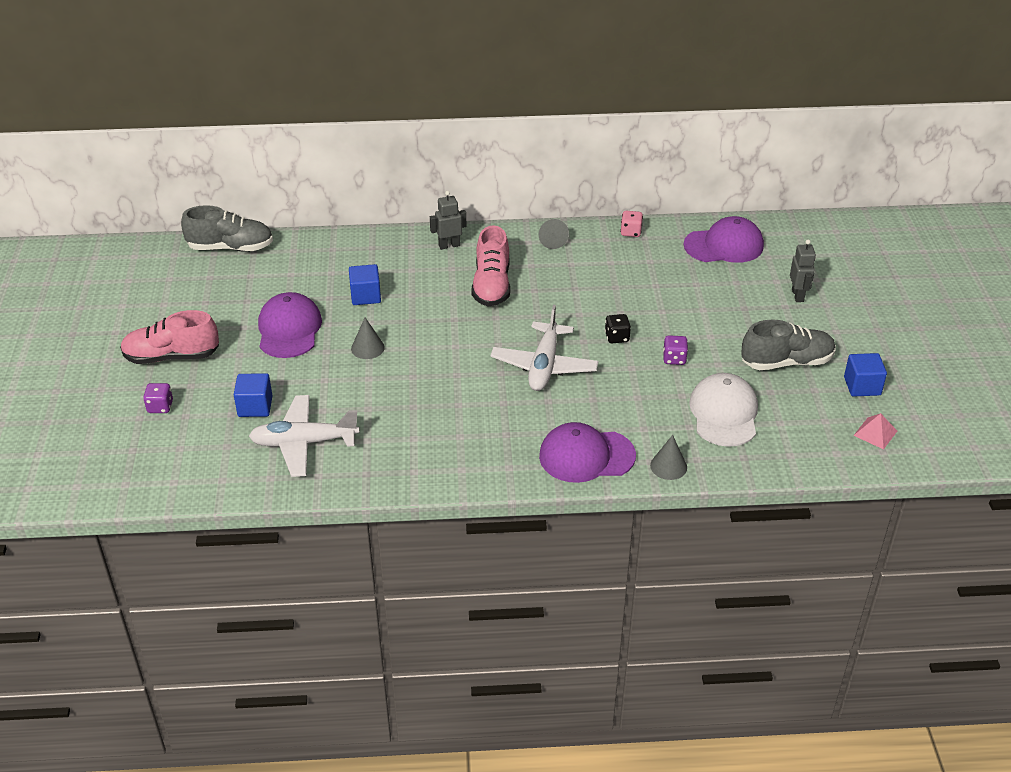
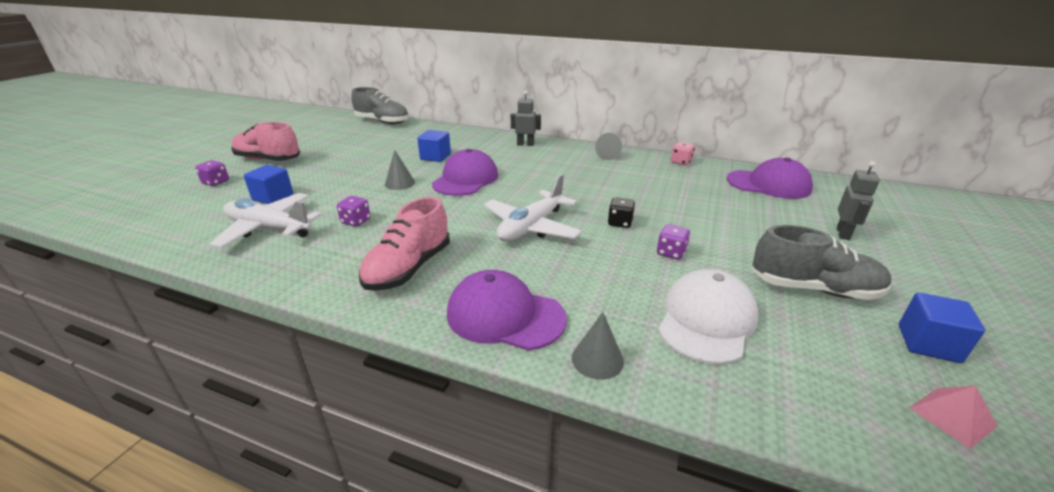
camera: 25 degrees right, 10 degrees down
purple cap [258,292,322,358] -> purple cap moved to [432,149,498,196]
pink shoe [471,225,510,307] -> pink shoe moved to [359,197,450,291]
none -> purple dice [337,196,371,227]

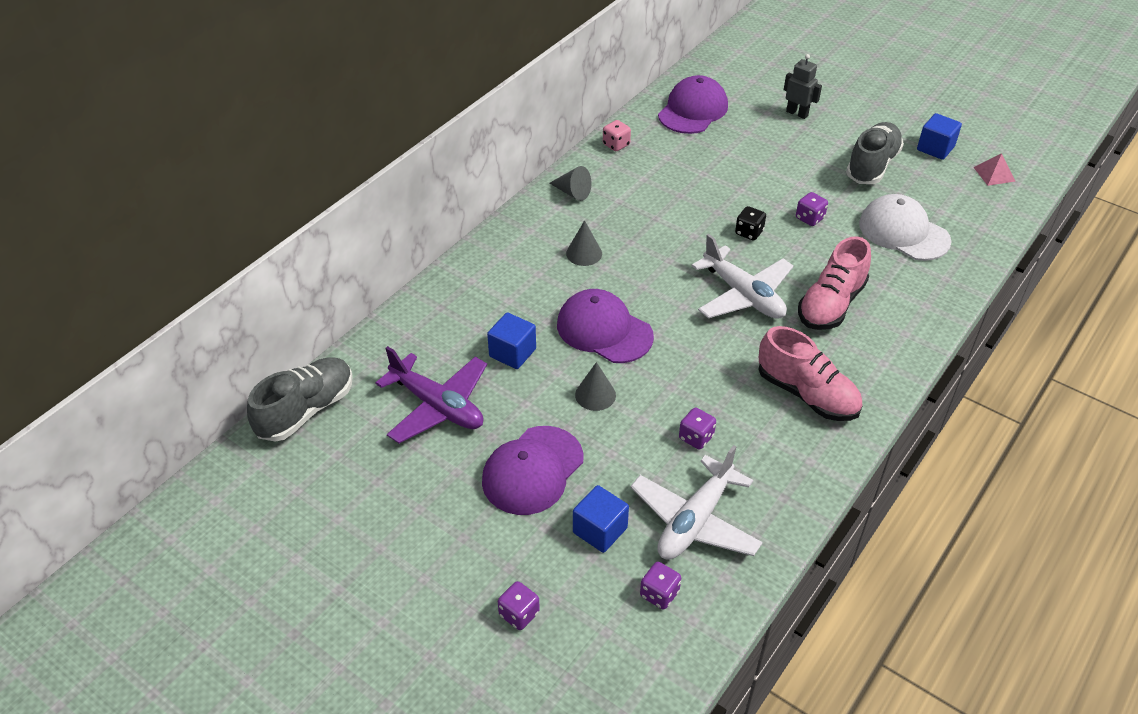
camera: 75 degrees left, 15 degrees up
pink shoe [231,122,300,161] -> pink shoe moved to [798,236,871,330]
purple cap [447,270,567,351] -> purple cap moved to [482,426,583,515]
grey robot [511,91,541,146] -> none
grey cone [572,312,624,380] -> grey cone moved to [566,220,602,266]
none -> purple plane [376,346,487,443]
none -> purple dice [640,562,681,610]

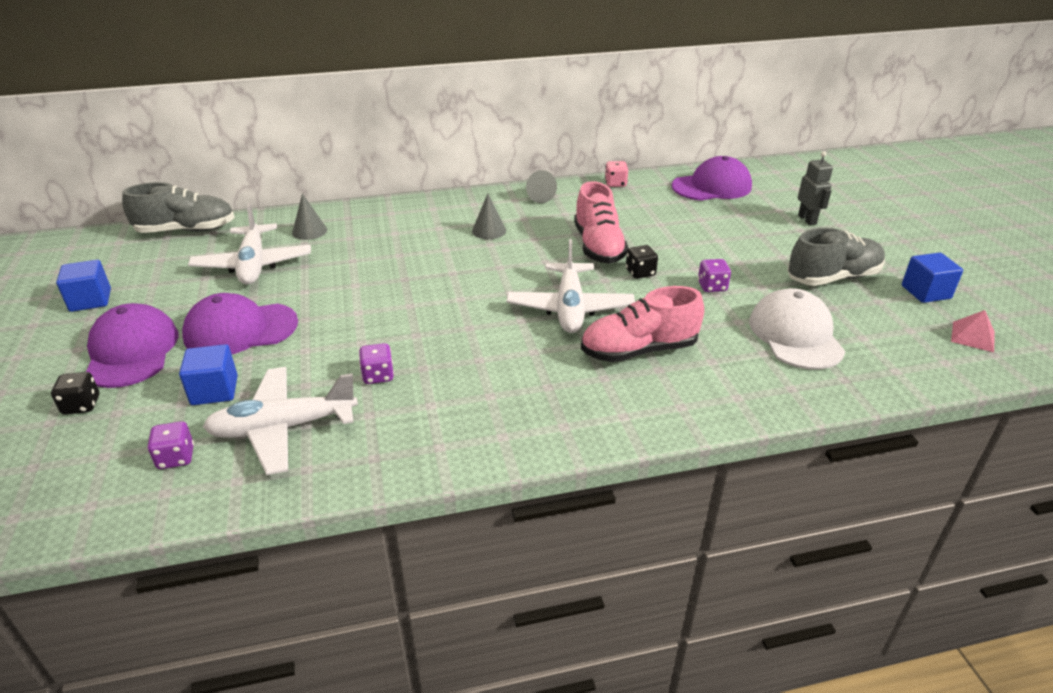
camera: 40 degrees right, 10 degrees down
purple plane [376,346,487,443] -> white plane [188,203,311,284]
blue cube [487,312,536,369] -> blue cube moved to [56,260,111,312]
purple dice [498,581,540,630] -> black dice [51,372,99,415]
purple cap [557,289,654,363] -> purple cap moved to [86,303,178,388]
grey cone [575,362,616,411] -> grey cone moved to [292,194,327,240]
pink shoe [758,326,862,421] -> pink shoe moved to [574,181,628,264]

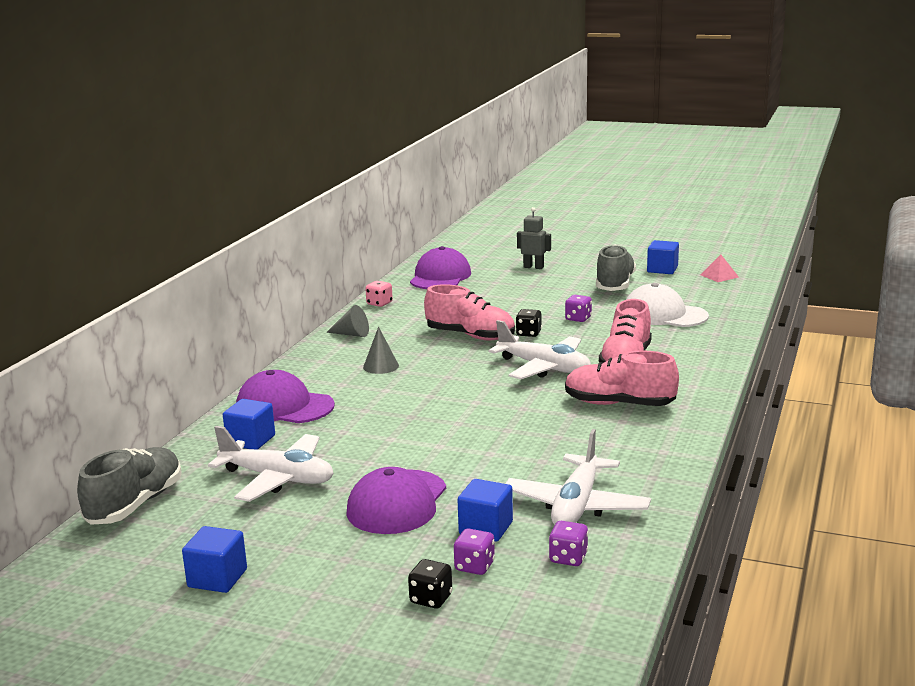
camera: 55 degrees left, 15 degrees down
purple cap [86,303,178,388] -> purple cap moved to [236,370,335,423]
grey cone [292,194,327,240] -> blue cube [223,399,275,450]
purple dice [359,343,394,384] -> purple dice moved to [454,528,495,575]
none -> pink shoe [565,350,679,406]

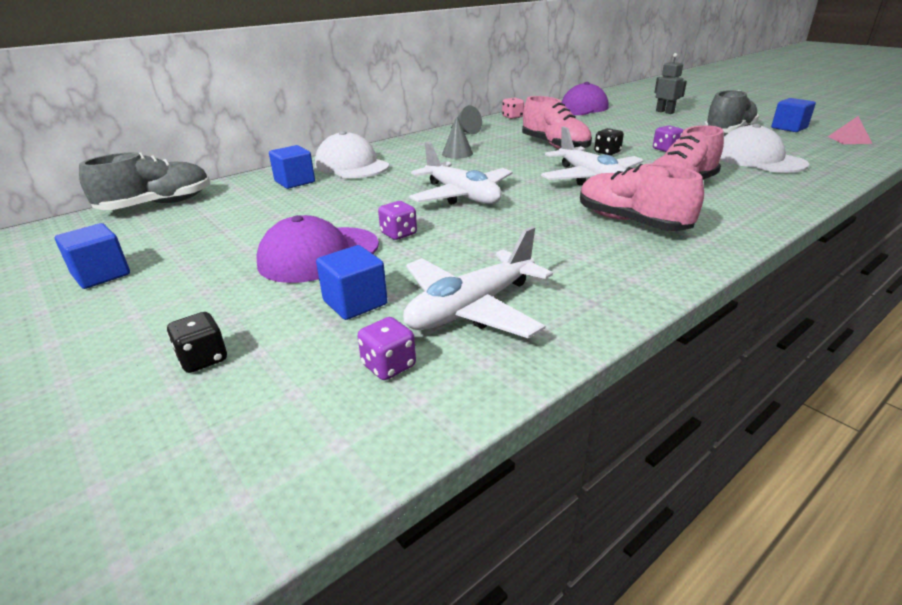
camera: 30 degrees right, 10 degrees up
white plane [208,426,334,502] -> white plane moved to [409,142,513,205]
purple cap [236,370,335,423] -> white cap [315,131,389,178]
purple dice [454,528,495,575] -> purple dice moved to [378,201,417,240]

